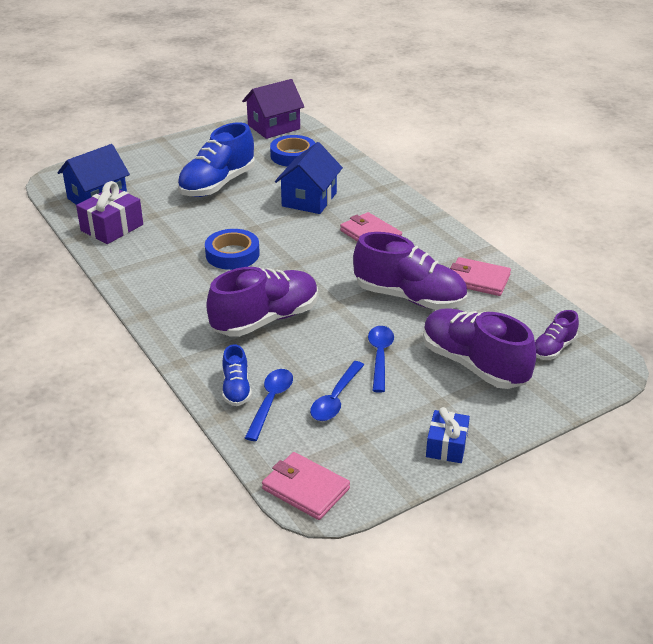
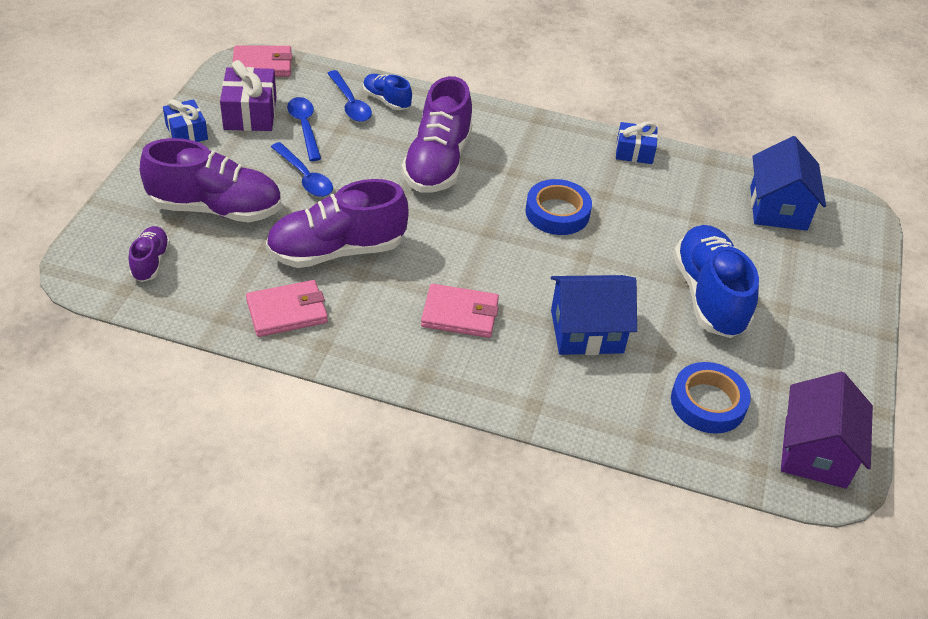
camera: 135 degrees right, 10 degrees up
purple gift [76,181,143,244] -> purple gift moved to [220,60,276,131]
blue house [275,142,343,214] -> blue house turned 75 degrees counterclockwise [551,275,637,355]
none -> blue gift [616,121,658,164]

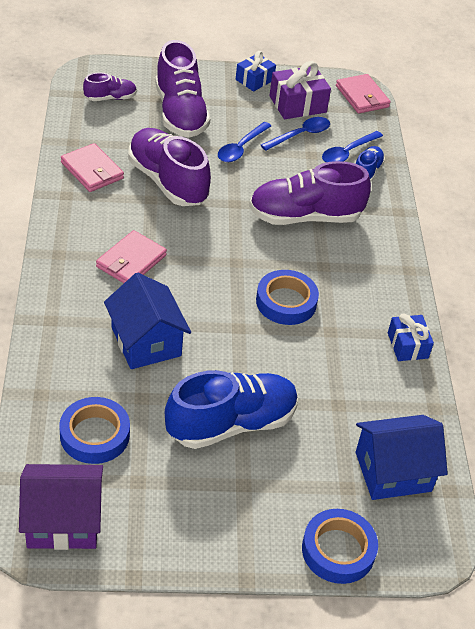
camera: 70 degrees right, 0 degrees up
pink wallet [421,284,499,338] -> pink wallet turned 45 degrees clockwise [96,230,167,283]
none -> blue tape [302,509,378,584]

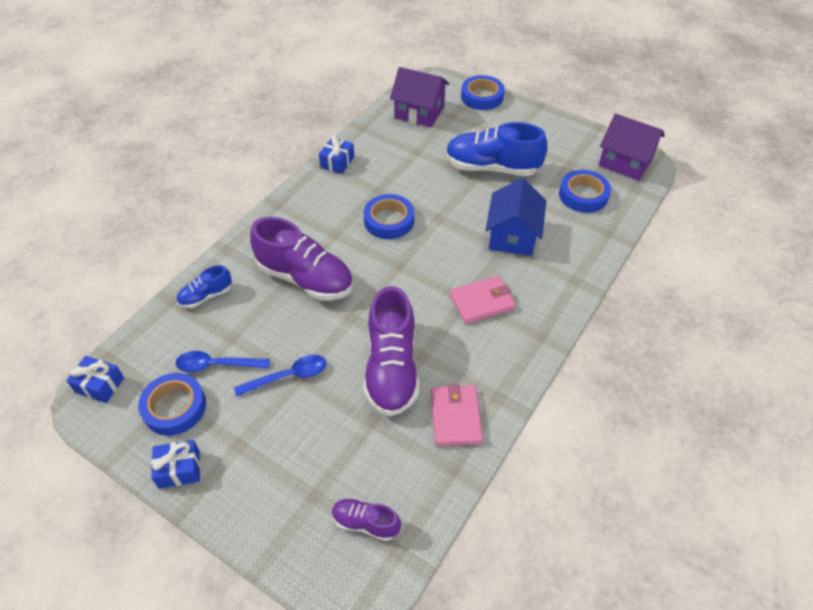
camera: 140 degrees left, 5 degrees up
purple shoe [155,40,210,138] -> none
purple gift [269,61,331,119] -> blue tape [138,373,206,436]
blue spoon [322,131,383,162] -> none
pink wallet [336,74,391,114] -> blue gift [66,356,124,403]
blue house [356,415,448,500] -> purple house [390,67,449,127]

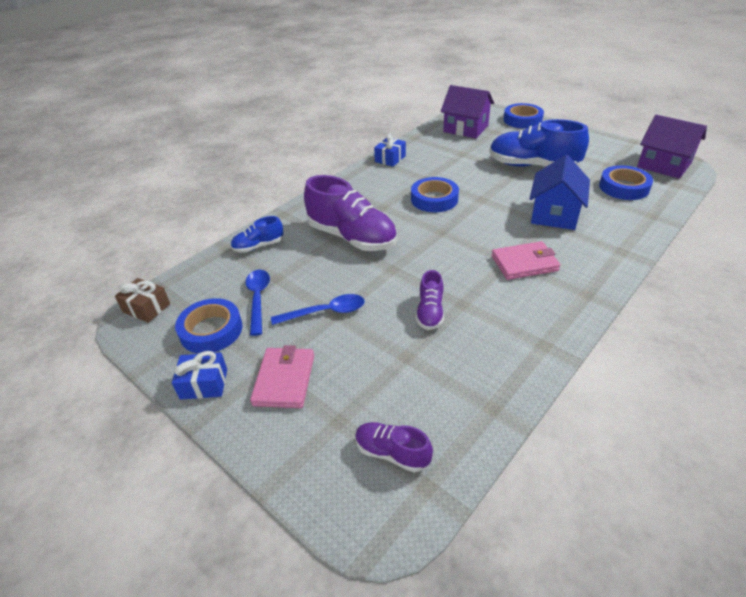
camera: 10 degrees right, 10 degrees down
blue gift [66,356,124,403] -> brown gift [115,278,170,323]
blue spoon [176,351,270,372] -> blue spoon turned 75 degrees clockwise [246,270,270,336]
purple shoe [364,286,419,417] -> purple shoe [416,270,444,330], size x0.50
pink wallet [431,383,483,446] -> pink wallet moved to [250,345,314,408]

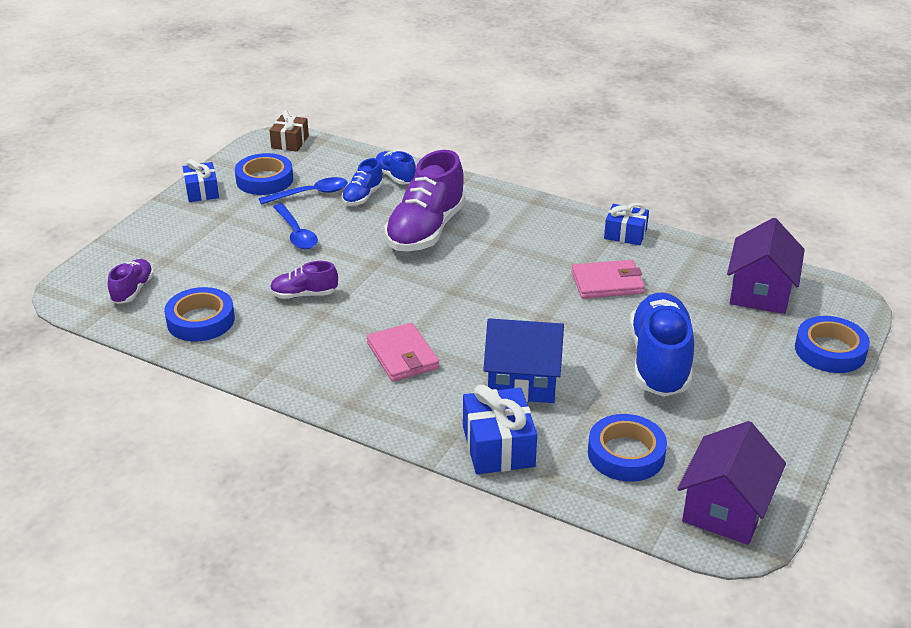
camera: 75 degrees right, 5 degrees down
pink wallet [250,345,314,408] -> pink wallet moved to [572,260,645,299]
blue tape [411,177,459,212] -> blue tape moved to [164,287,235,342]
none -> blue shoe [342,158,383,206]
none -> blue gift [463,385,537,474]

